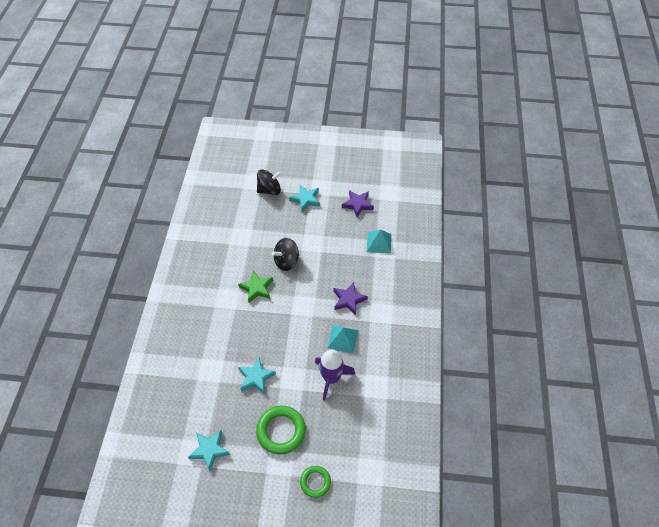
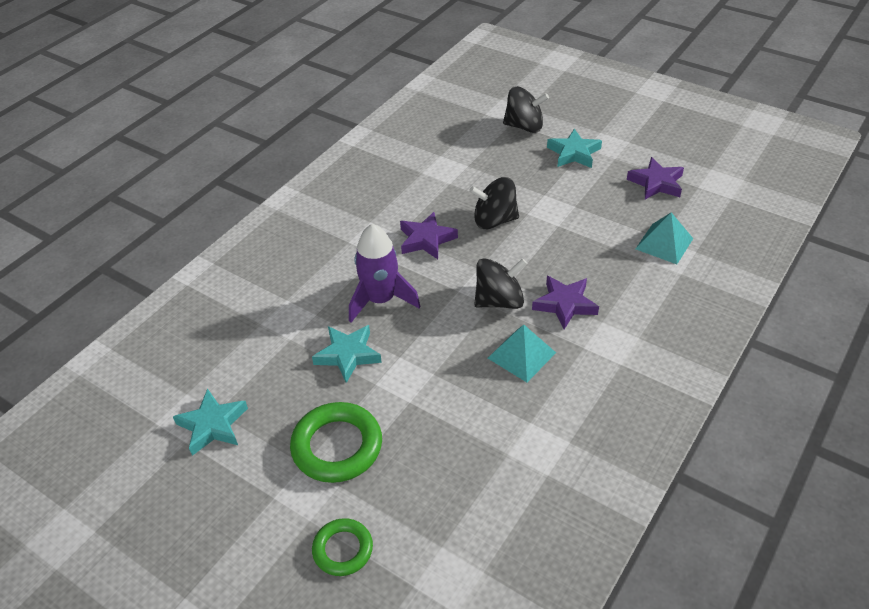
camera: 30 degrees right, 10 degrees down
green star [238,270,273,303] -> purple star [400,212,458,259]
purple rocket [315,350,355,401] -> purple rocket moved to [349,224,421,322]
none -> black spinning top [474,258,527,309]

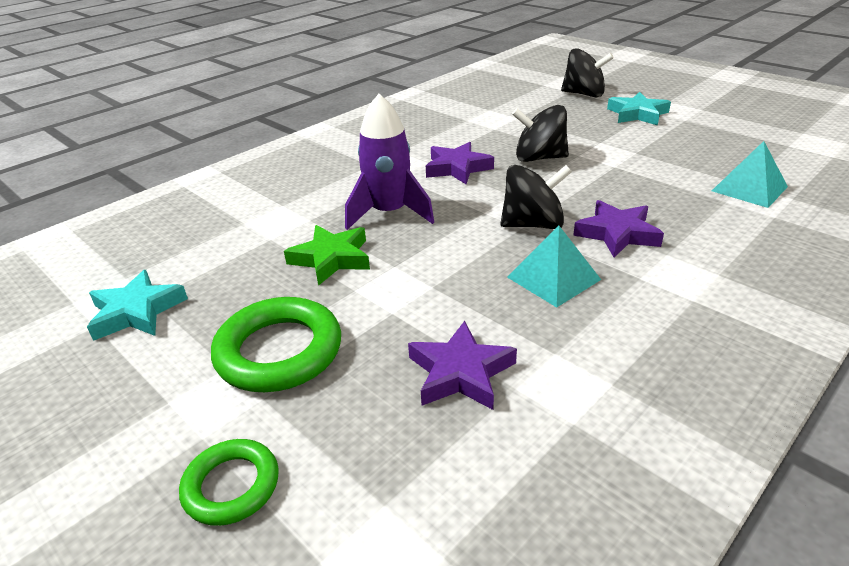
camera: 10 degrees right, 10 degrees down
turquoise star [312,325,382,383] -> green star [284,225,370,286]
purple star [627,157,684,199] -> purple star moved to [408,321,517,410]

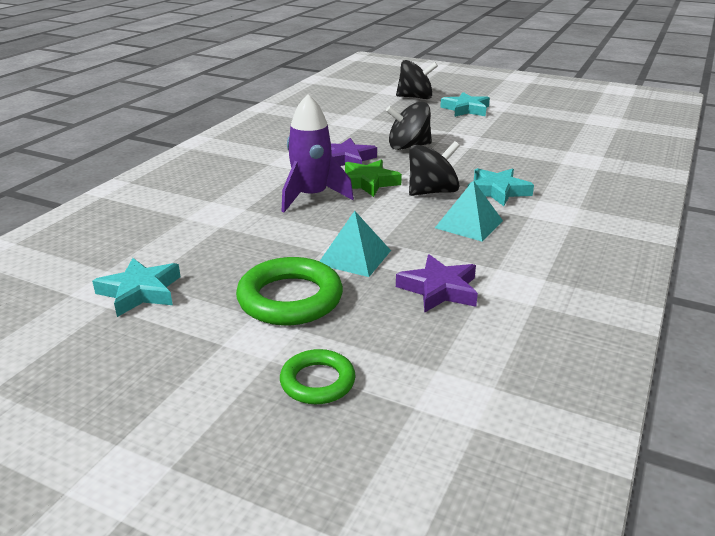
camera: 20 degrees left, 5 degrees down
green star [284,225,370,286] -> green star moved to [345,160,402,197]
purple star [573,200,664,257] -> turquoise star [468,168,534,206]
turquoise pyramid [712,141,788,208] -> turquoise pyramid moved to [320,211,391,277]

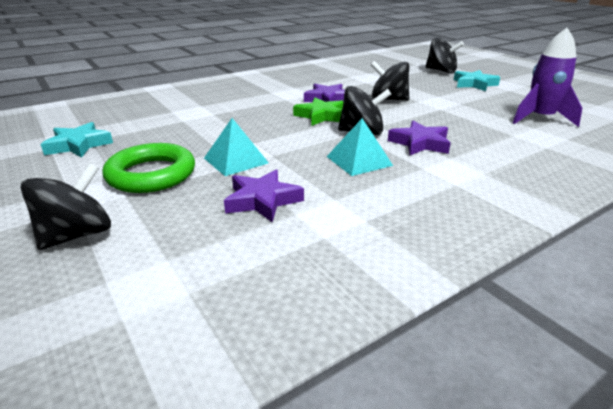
camera: 30 degrees right, 0 degrees up
green ring [280,349,356,404] -> black spinning top [20,163,111,250]
purple rocket [282,94,354,212] -> purple rocket moved to [513,28,582,127]
turquoise star [468,168,534,206] -> purple star [388,121,451,155]

